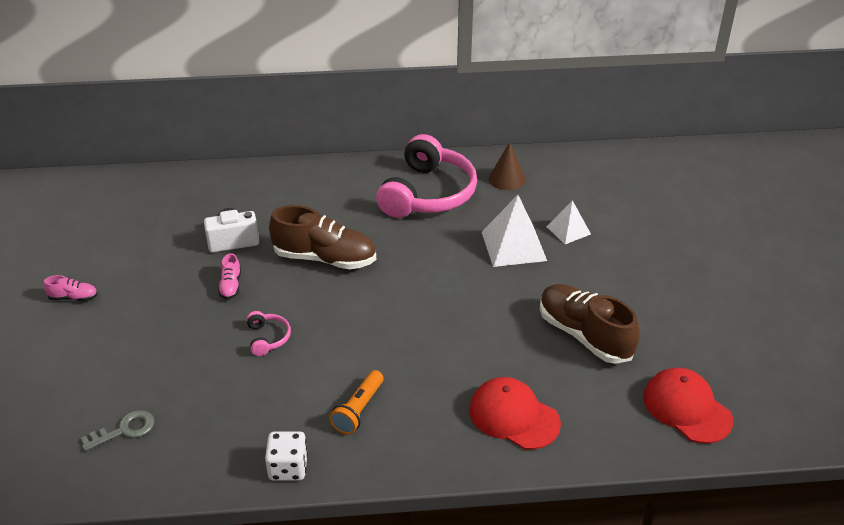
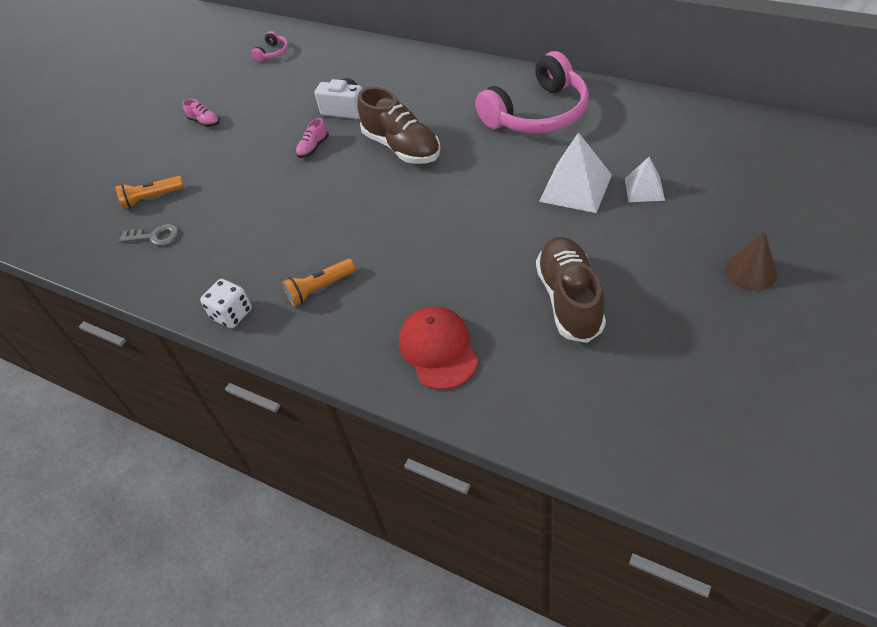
camera: 40 degrees right, 10 degrees up
pink headphones [247,311,291,356] -> pink headphones moved to [252,31,289,62]
brown cone [489,142,526,190] -> brown cone moved to [725,231,777,291]
red cap [643,368,733,444] -> none
none -> orange flashlight [115,176,184,209]

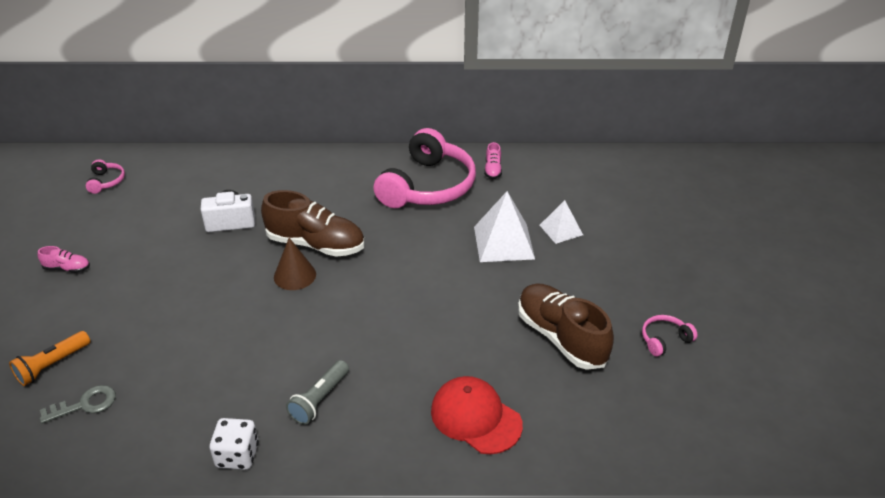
camera: 35 degrees left, 10 degrees down
orange flashlight [282,259,356,306] -> grey flashlight [286,360,349,425]
pink shoe [296,118,329,158] -> pink shoe moved to [484,142,502,179]
brown cone [725,231,777,291] -> brown cone moved to [274,238,316,290]
none -> pink headphones [642,315,698,357]

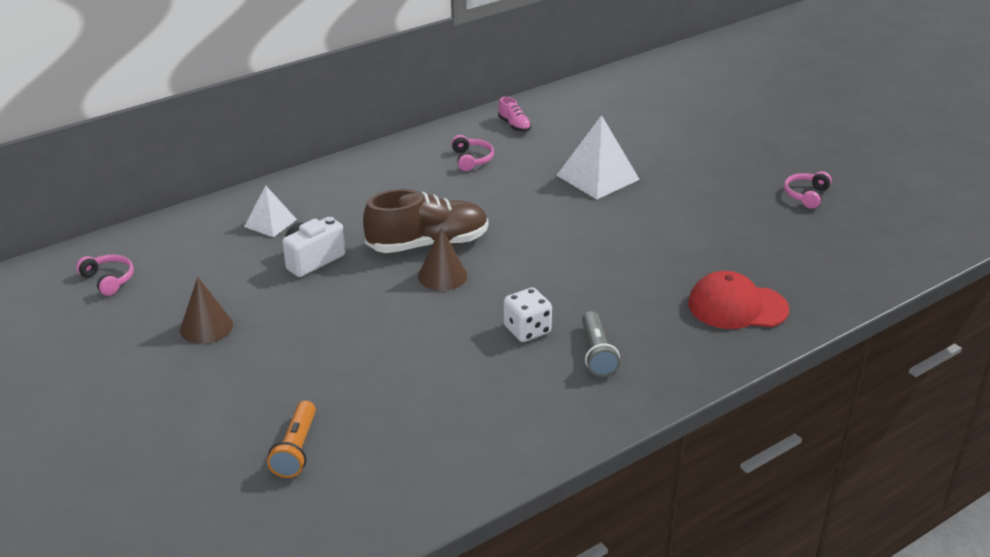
camera: 35 degrees left, 5 degrees down
pink shoe [38,246,90,273] -> none
grey key [40,385,116,424] -> none
white dice [210,418,259,470] -> white dice moved to [504,288,552,342]
pink headphones [373,128,476,208] -> pink headphones [451,135,494,171], size x0.41
brown shoe [518,283,614,370] -> none
white pyramid [540,200,583,244] -> white pyramid moved to [244,185,297,237]
none -> brown cone [180,277,233,344]

